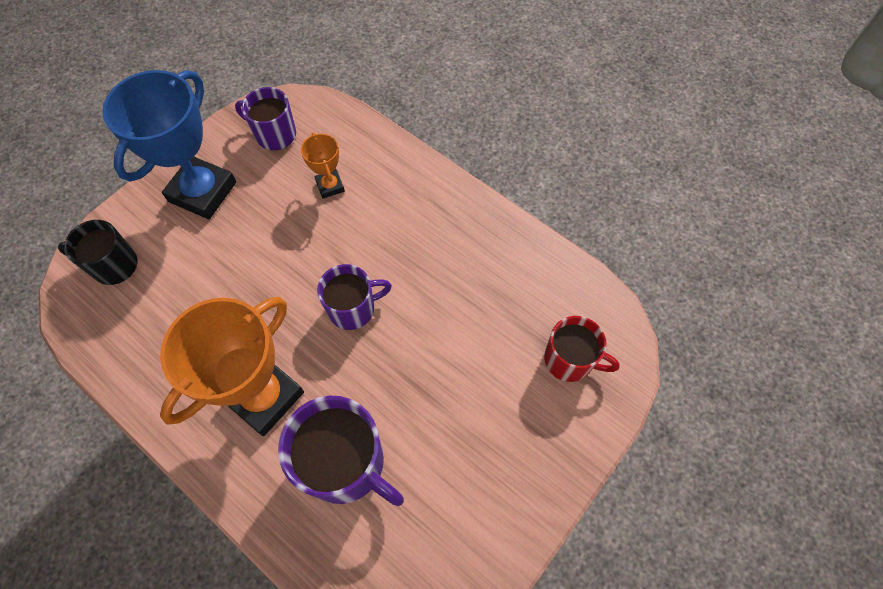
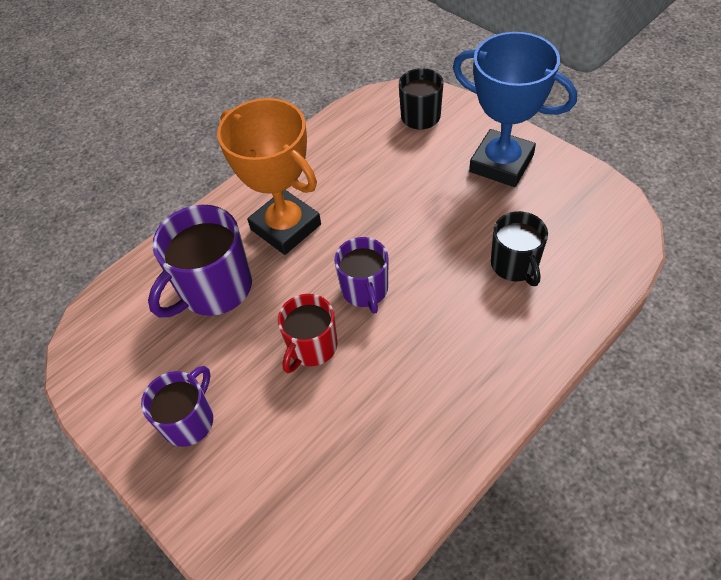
camera: 100 degrees right, 10 degrees down
purple mug [235,87,296,150] -> purple mug moved to [141,366,213,447]
orange trophy [301,132,345,199] -> black mug [491,211,548,286]
red mug [544,316,620,382] -> red mug moved to [278,294,337,373]

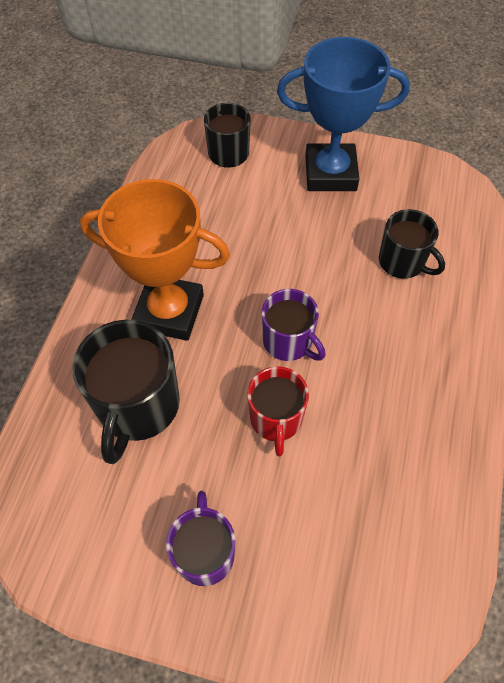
camera: 35 degrees left, 5 degrees up
purple mug [148,205,252,317] -> black mug [73,320,180,464]

